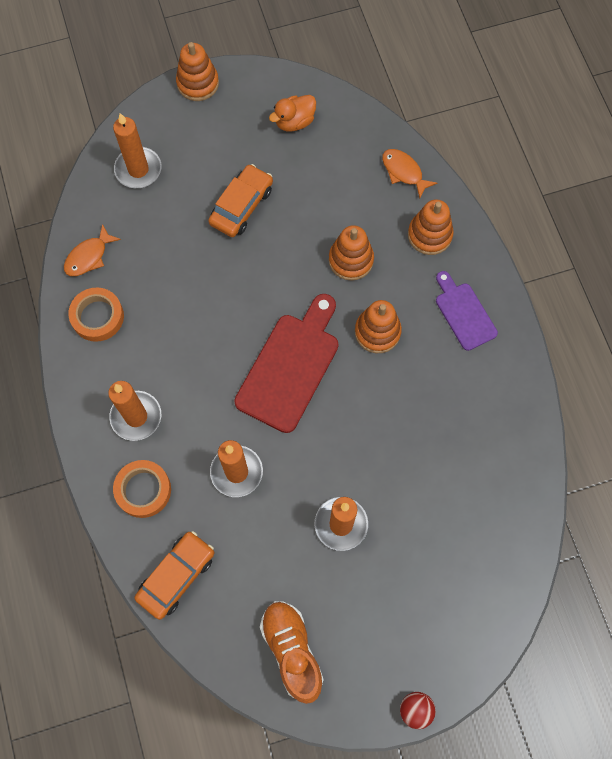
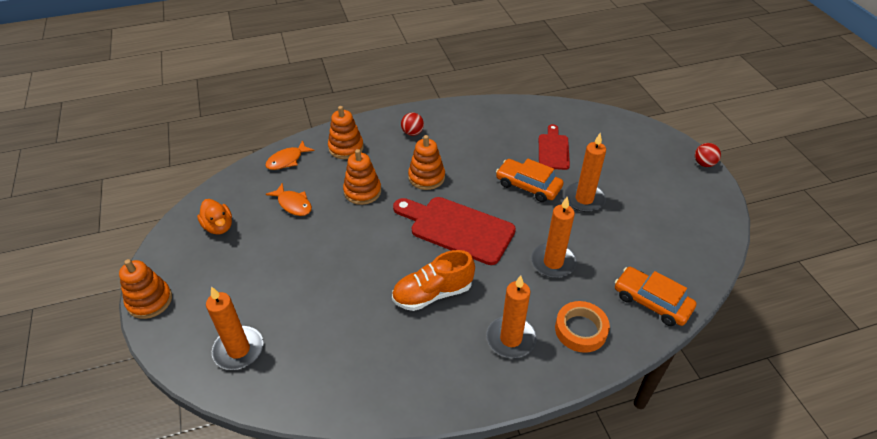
camera: 90 degrees left, 25 degrees down
orange fish [64,224,121,276] -> orange fish moved to [266,183,312,216]
orange tape [68,288,124,342] -> none
orange car [208,164,273,237] -> orange car moved to [496,159,564,202]
orange shoe [260,601,324,704] -> orange shoe moved to [392,250,475,311]
purple cutting board [436,271,498,351] -> red ball [401,112,424,136]
none -> red cutting board [539,124,570,170]

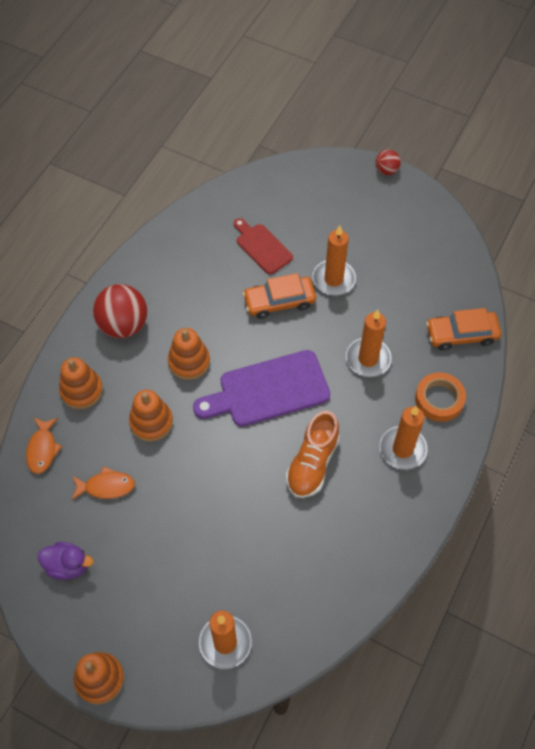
camera: 45 degrees left, 15 degrees up
orange duck [197,199,232,234] -> purple duck [38,542,93,580]
red cutting board [393,197,516,265] -> purple cutting board [193,350,330,427]
red ball [401,112,424,136] -> red ball [93,284,147,338], size x1.93

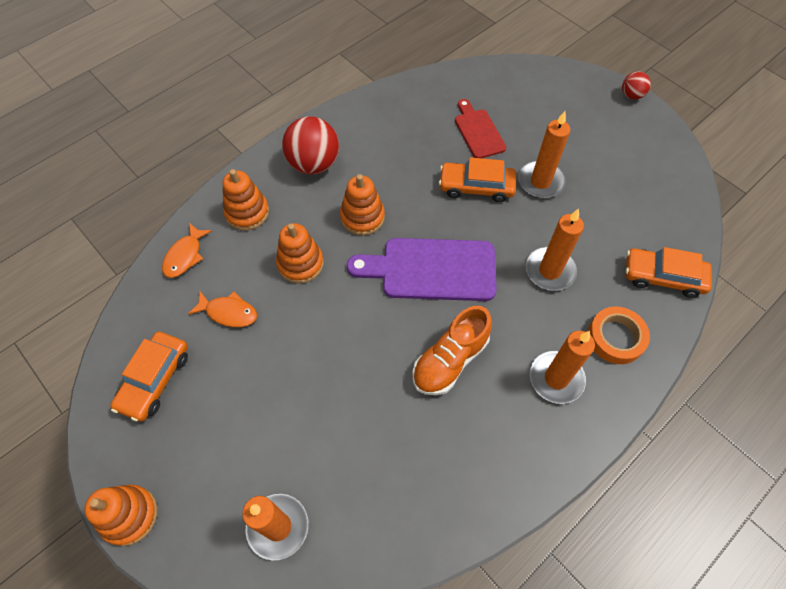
camera: 20 degrees right, 0 degrees up
purple duck [38,542,93,580] -> orange car [110,331,188,421]

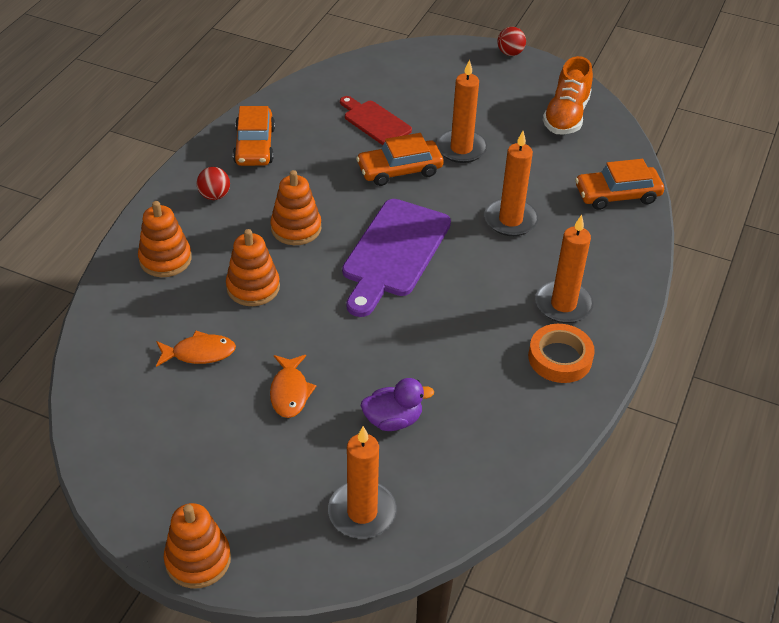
camera: 25 degrees left, 15 degrees down
orange car [110,331,188,421] -> orange car moved to [233,106,275,166]
orange fish [162,223,212,278] -> orange fish moved to [270,355,316,418]
red ball [282,116,339,175] -> red ball [197,167,230,200], size x0.52
purple cutting board [347,238,497,301] -> purple cutting board turned 45 degrees counterclockwise [342,199,451,317]
orange shoe [413,306,492,395] -> orange shoe moved to [543,56,593,135]
orange tape [588,306,650,364] -> orange tape moved to [528,324,595,383]
none -> purple duck [361,378,434,431]

